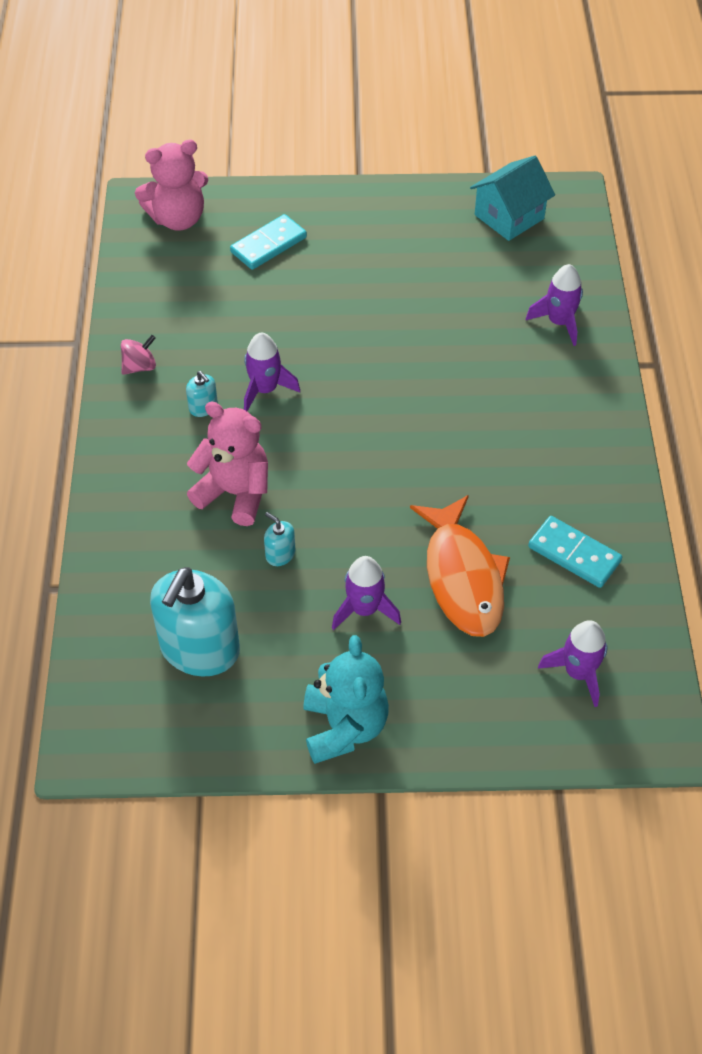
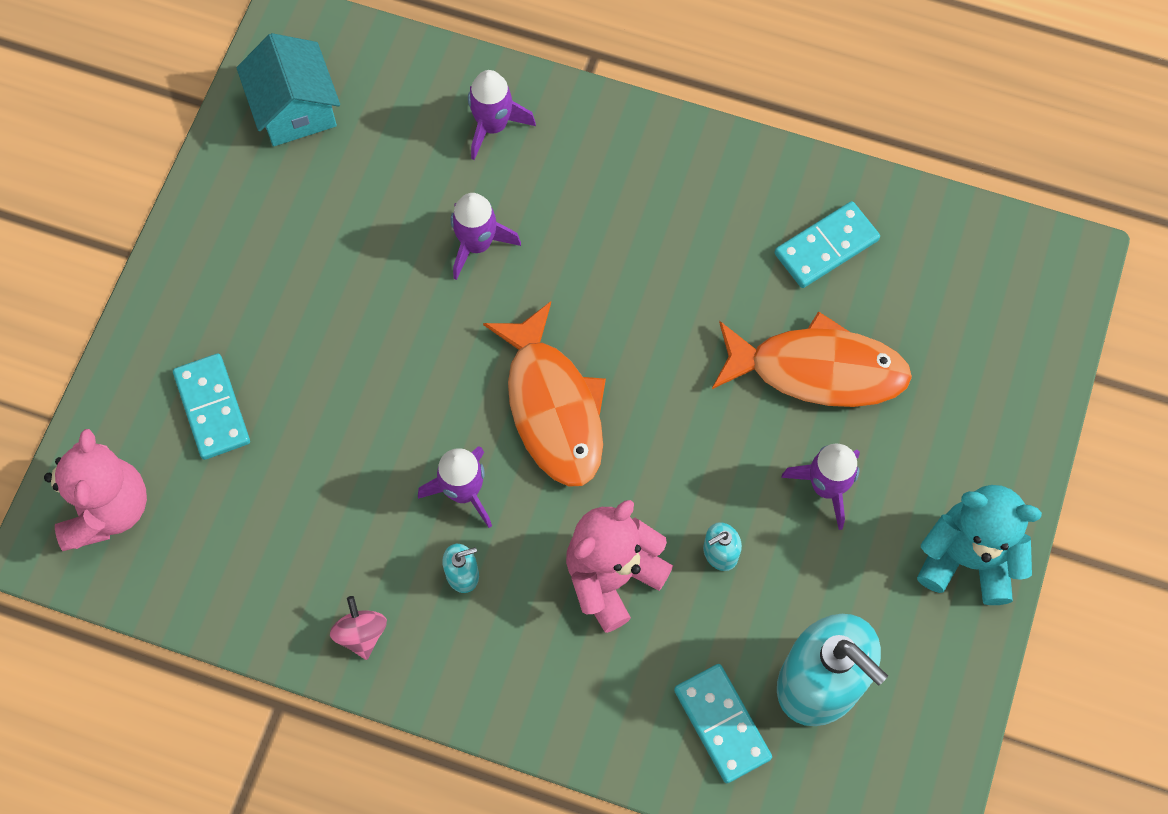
camera: 70 degrees left, 15 degrees up
purple rocket [538,620,607,707] -> purple rocket moved to [451,193,521,280]
none -> orange fish [483,301,606,487]
none -> turquoise domino [674,664,772,783]

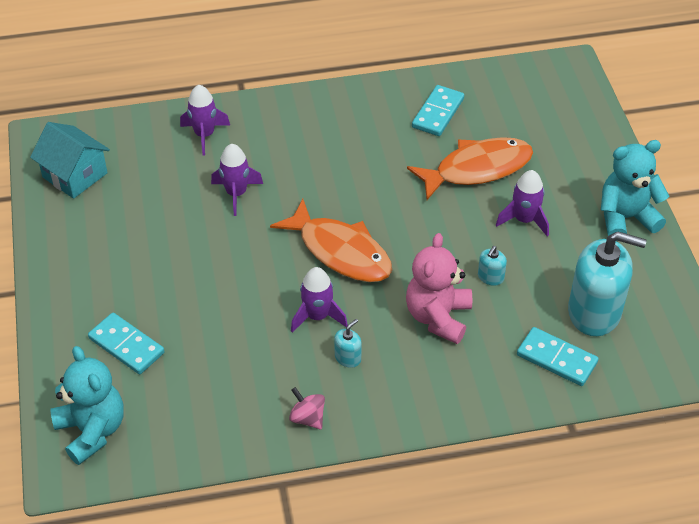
camera: 30 degrees left, 20 degrees down
pink teddy bear [44,429,147,551] -> turquoise teddy bear [50,346,124,465]

